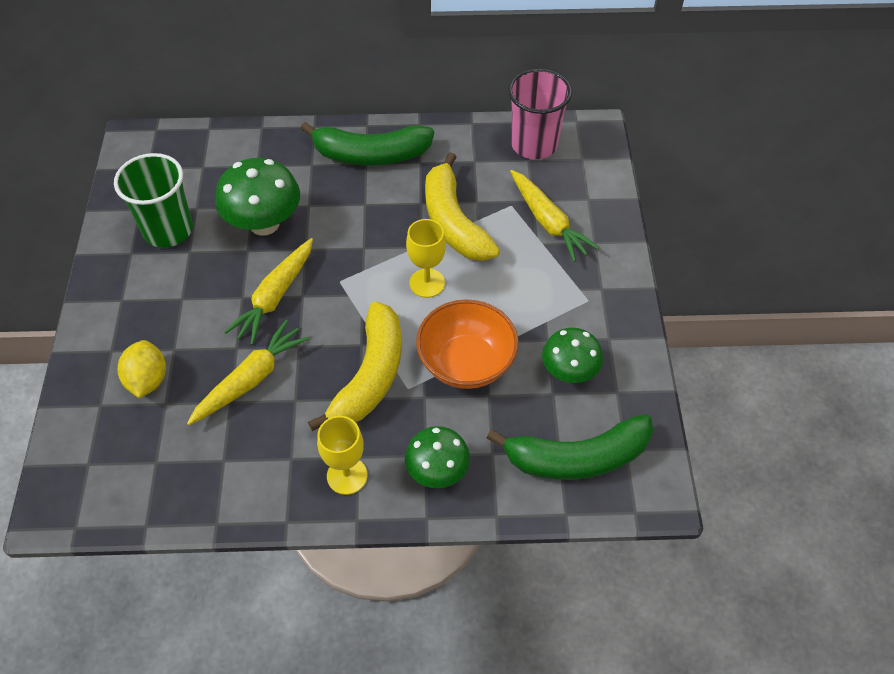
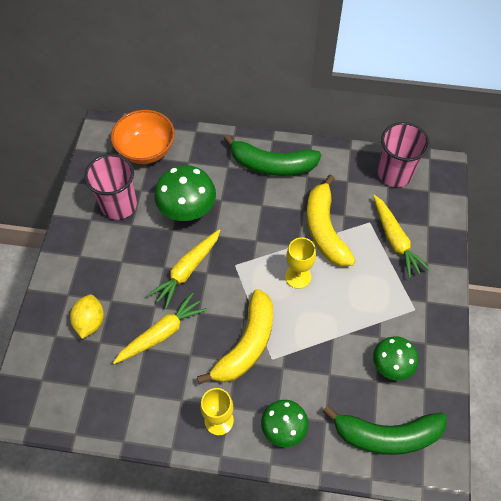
camera: 10 degrees right, 5 degrees up
green cup [114,153,193,248] -> pink cup [84,154,137,220]
orange bowl [416,300,518,389] -> orange bowl moved to [111,110,175,164]

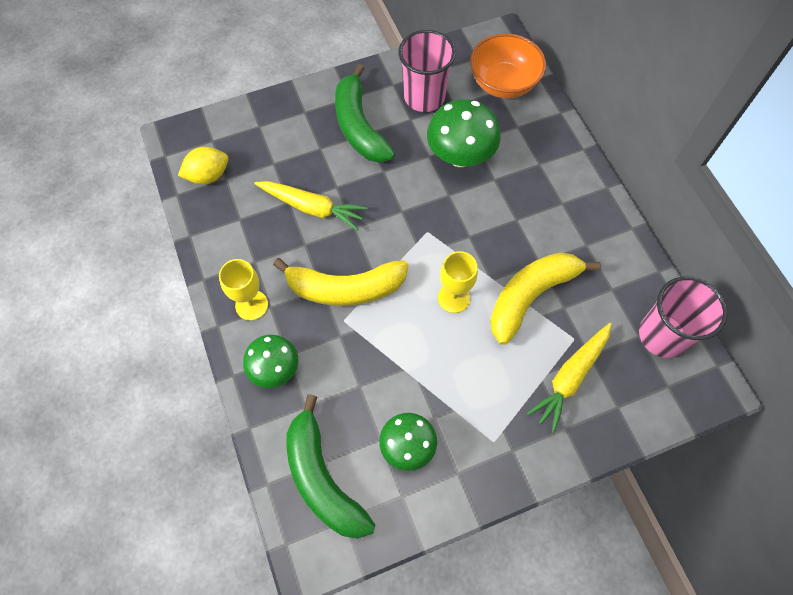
camera: 60 degrees right, 5 degrees up
yellow lemon [70,294,104,339] -> yellow lemon moved to [178,147,228,184]
yellow carrot [148,229,220,308] -> none
green banana [224,134,321,176] -> green banana moved to [335,64,395,163]

